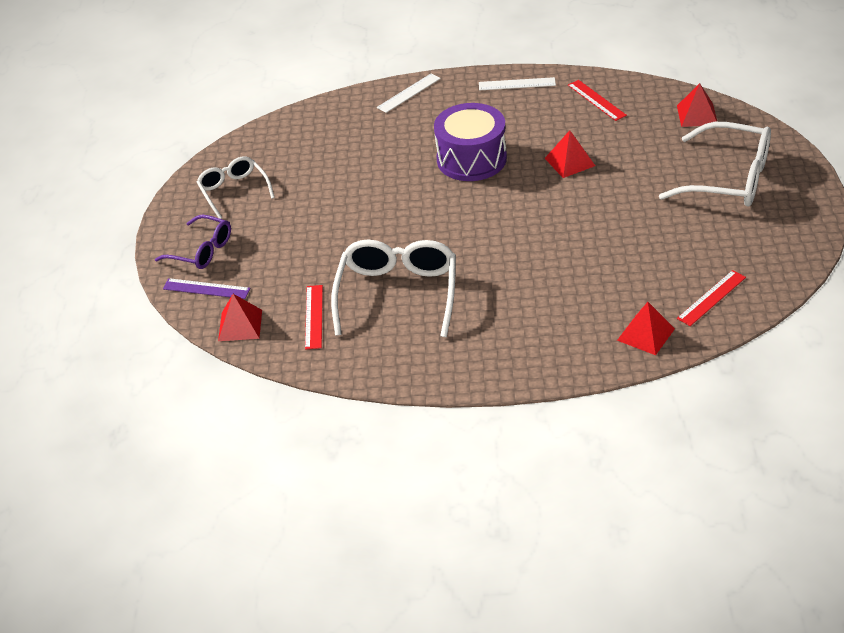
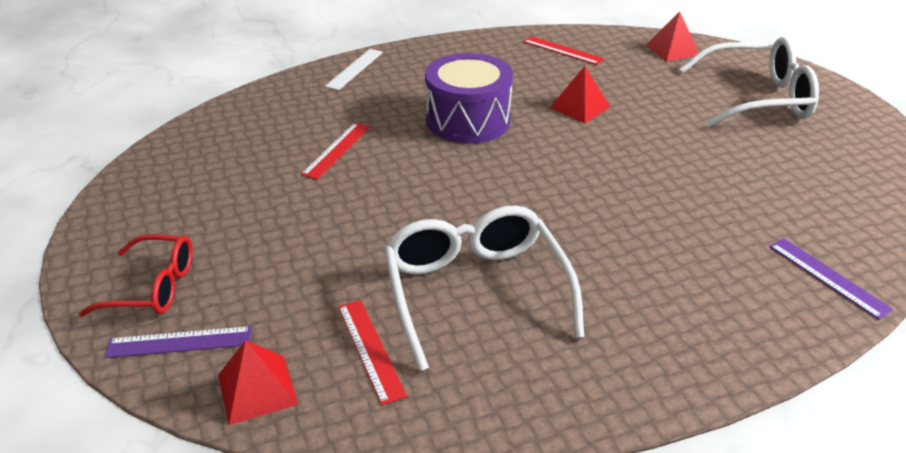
camera: 25 degrees left, 5 degrees down
purple glasses [155,215,231,269] -> red glasses [79,234,193,317]
white glasses [197,156,275,219] -> none
white ruler [479,77,556,91] -> none
red pyramid [617,302,675,355] -> purple ruler [769,238,894,320]
red ruler [677,270,746,326] -> red ruler moved to [301,123,370,180]

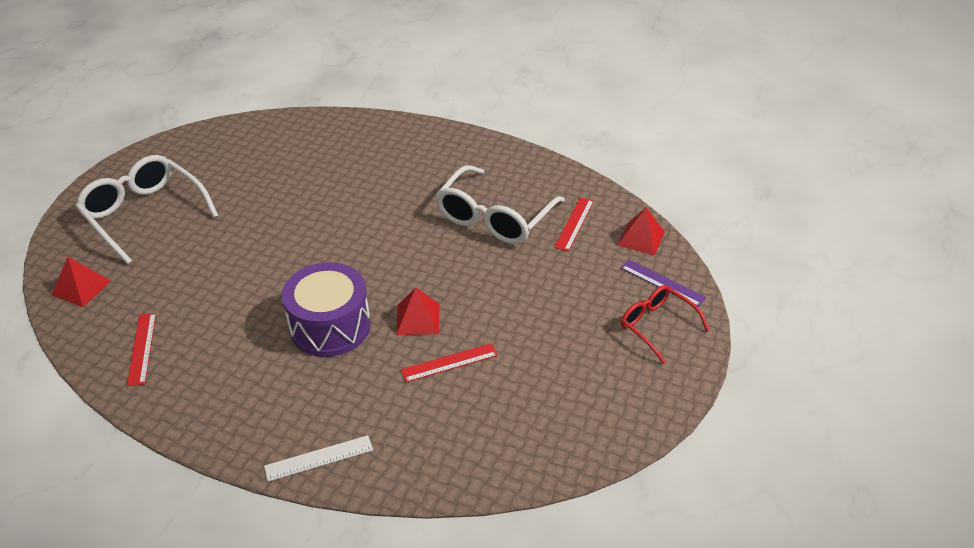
camera: 135 degrees left, 5 degrees up
red pyramid [550,66,610,123] -> red pyramid moved to [396,287,439,335]
purple ruler [769,238,894,320] -> none

